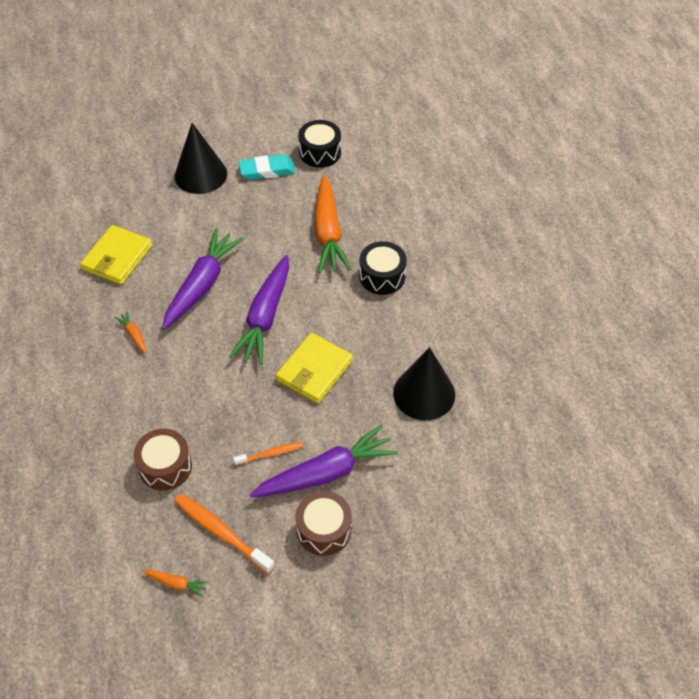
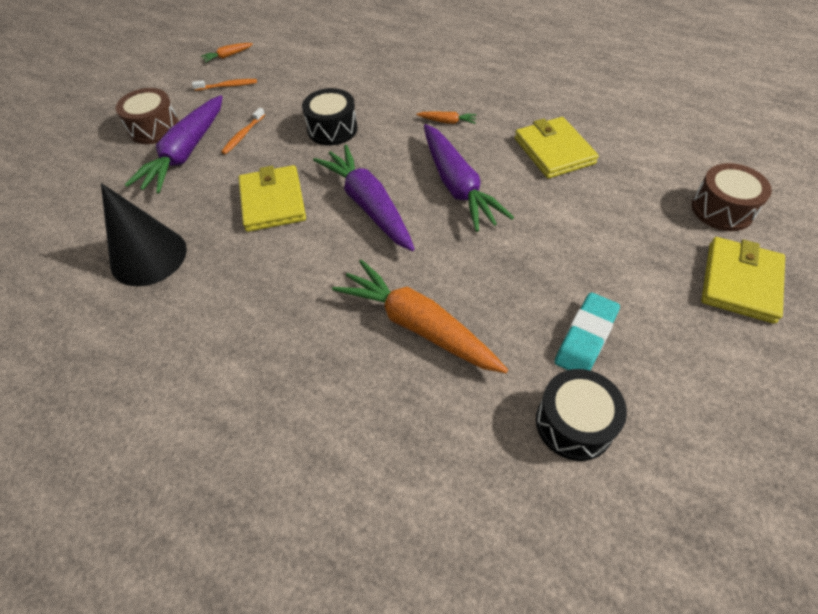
camera: 135 degrees right, 0 degrees up
brown drum [134,429,192,491] -> brown drum moved to [691,163,772,231]
orange toothbrush [174,494,275,574] -> orange toothbrush [192,79,257,91], size x0.59
black cone [175,123,227,194] -> none
black drum [359,241,407,295] -> black drum moved to [302,88,358,146]
none -> yellow wallet [701,237,785,324]

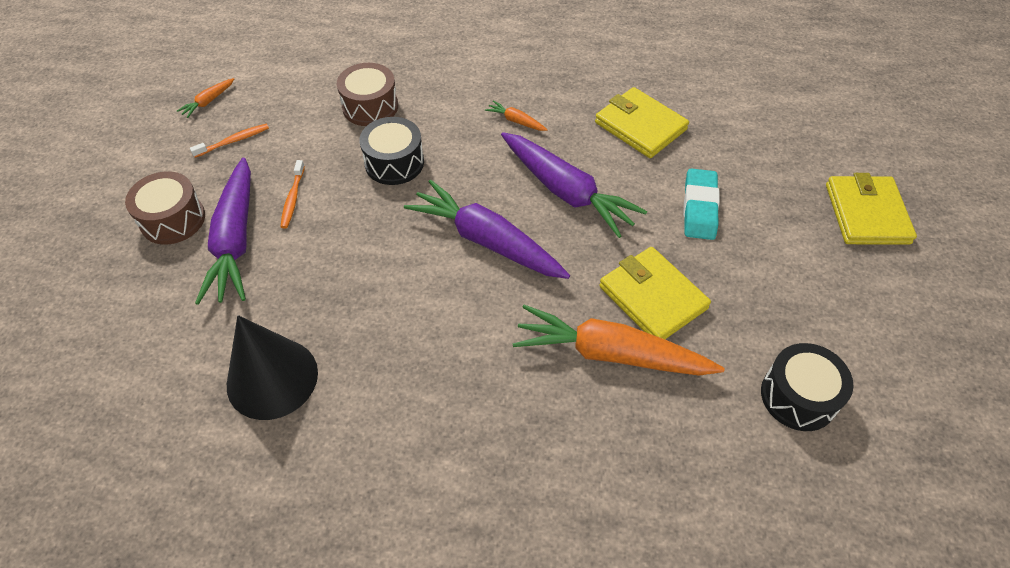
camera: 25 degrees left, 0 degrees up
yellow wallet [238,165,306,232] -> yellow wallet moved to [599,247,711,339]
orange carrot [416,111,477,124] -> orange carrot turned 135 degrees counterclockwise [485,100,547,131]
turquoise eraser [555,293,620,371] -> turquoise eraser moved to [684,169,720,240]
brown drum [691,163,772,231] -> brown drum moved to [337,63,398,126]

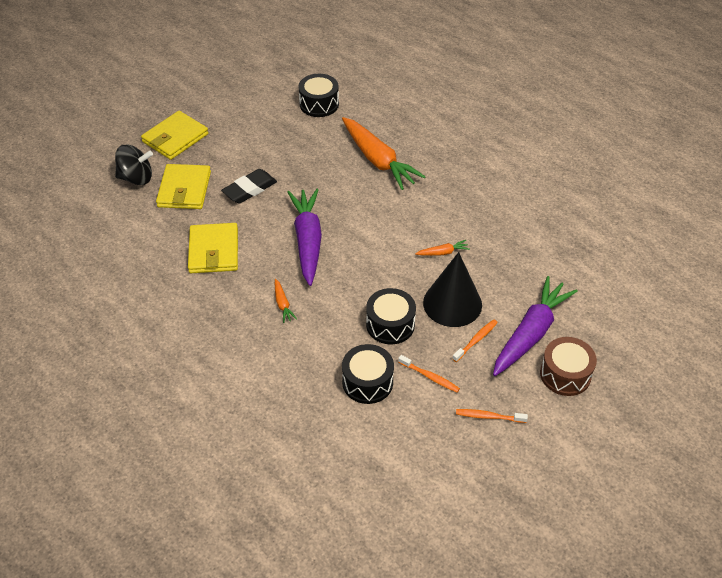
camera: 140 degrees left, 5 degrees down
orange carrot [177,78,234,118] -> orange carrot moved to [415,240,470,256]
black cone [227,315,318,420] -> black cone moved to [423,252,482,327]
brown drum [337,63,398,126] -> black drum [342,344,394,404]
purple carrot [404,179,570,279] -> none
yellow wallet [599,247,711,339] -> yellow wallet moved to [156,164,211,209]
turquoise eraser [684,169,720,240] -> black eraser [221,169,277,204]
none -> black spinning top [115,145,153,185]
none -> orange toothbrush [398,355,460,392]

